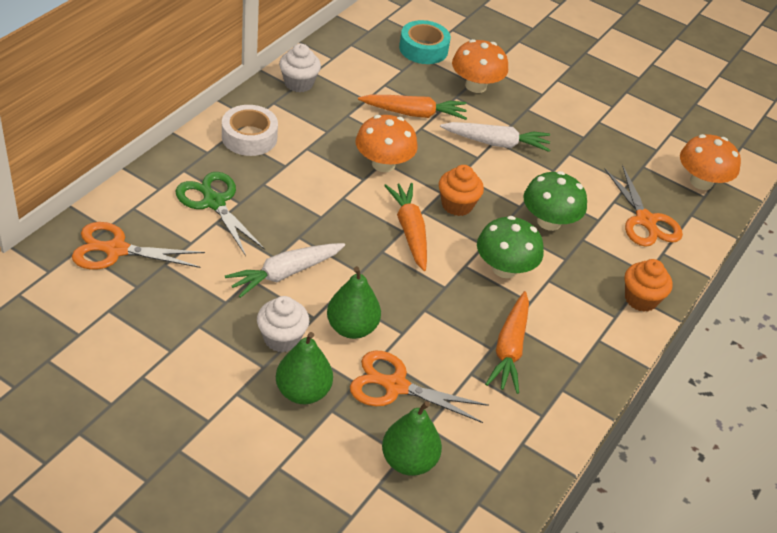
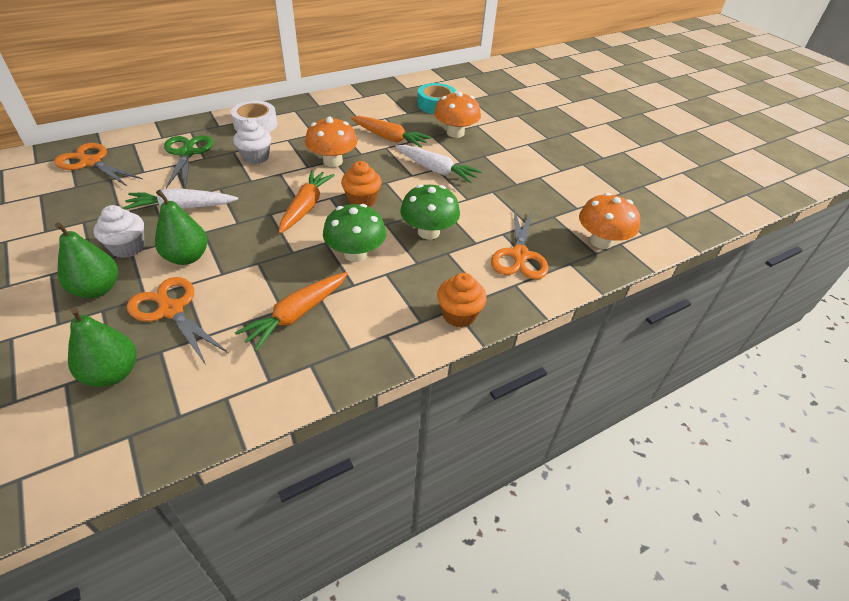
camera: 30 degrees right, 0 degrees up
white cupcake [279,44,321,92] -> white cupcake moved to [233,119,271,164]

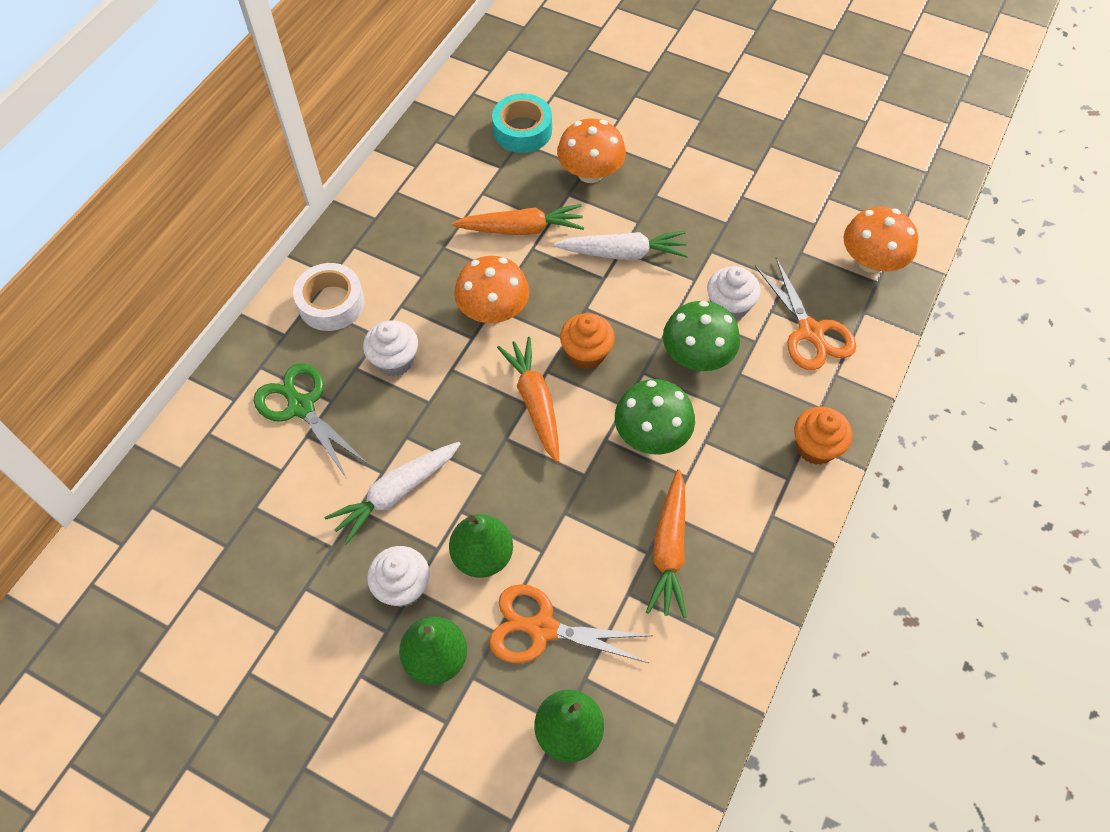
camera: 30 degrees left, 15 degrees up
orange scissors [54,143,143,186] -> none
none -> white cupcake [707,266,761,321]

